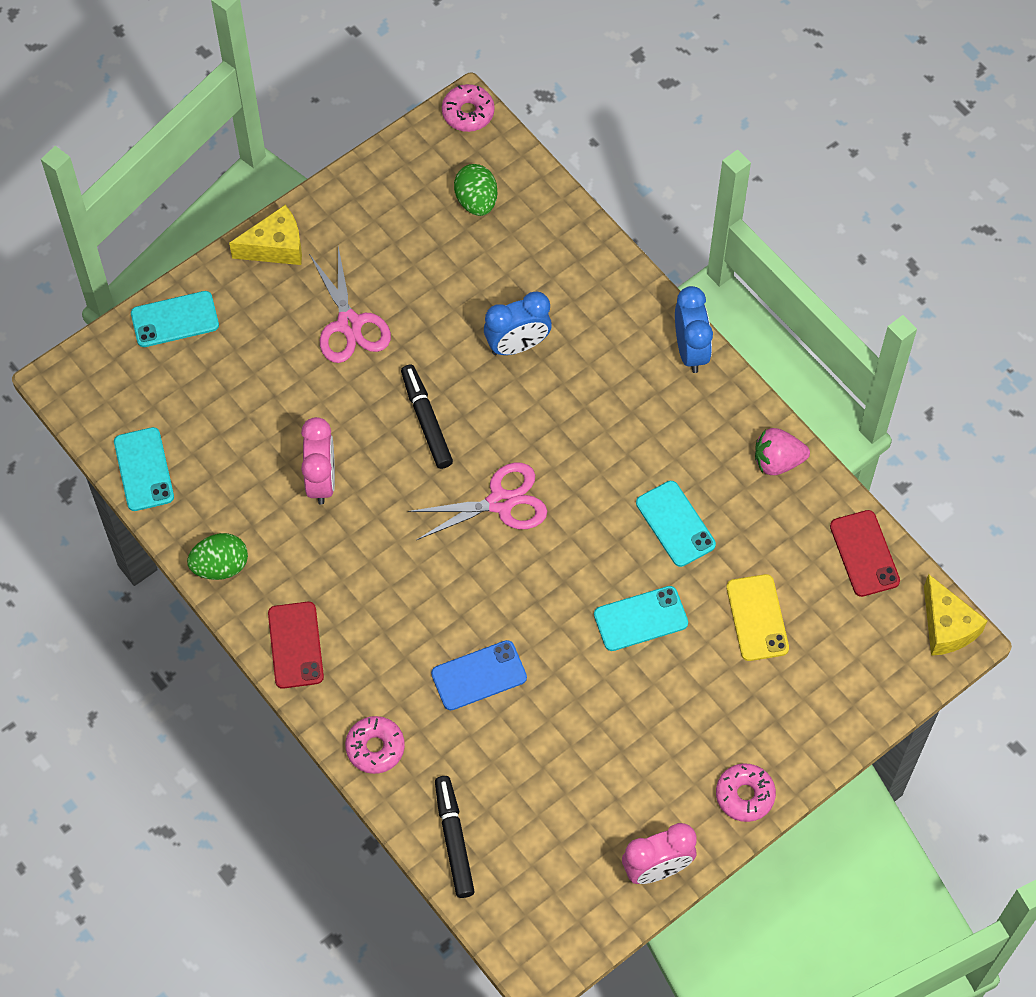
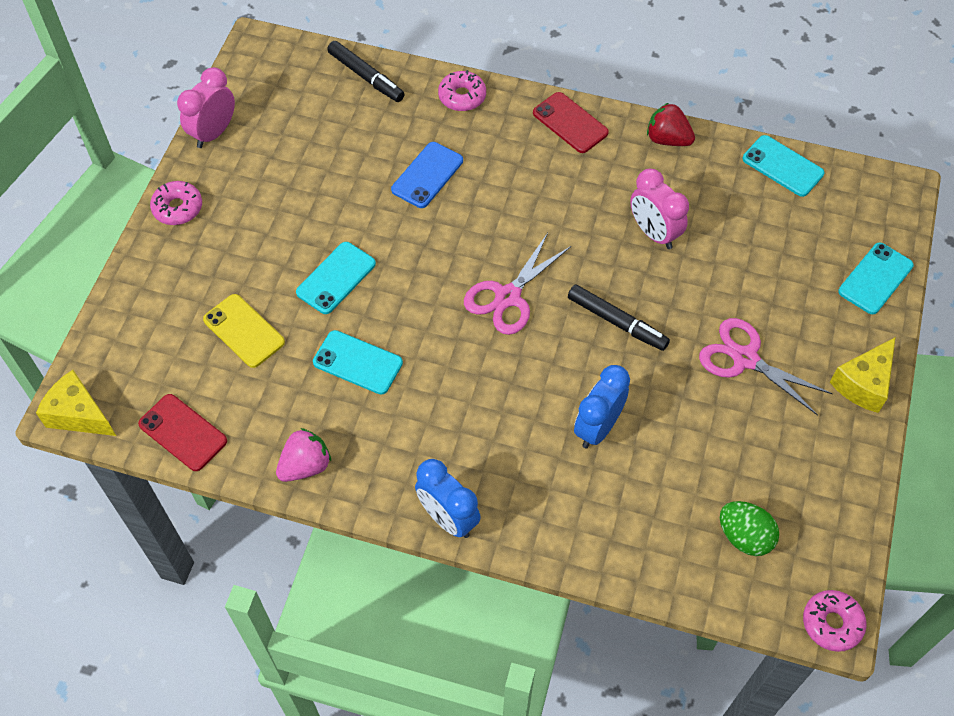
camera: 145 degrees right, 5 degrees down
green egg [187,533,248,580] -> red strawberry [647,103,695,146]

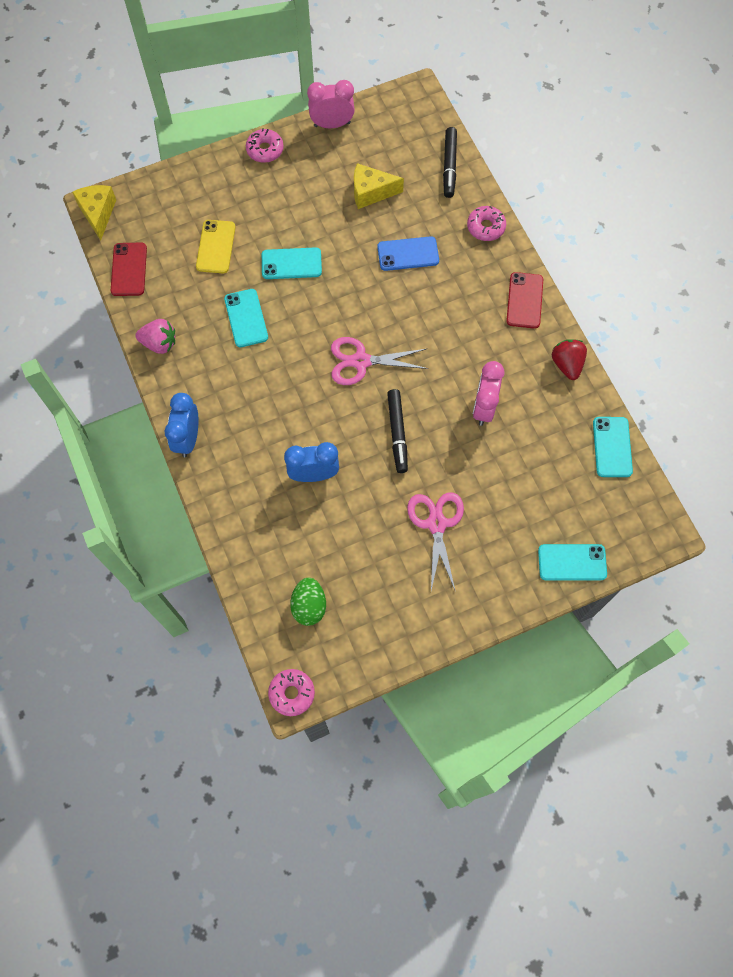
camera: 50 degrees right, 10 degrees up
yellow cheese [830,338,895,413] -> yellow cheese moved to [354,163,404,209]

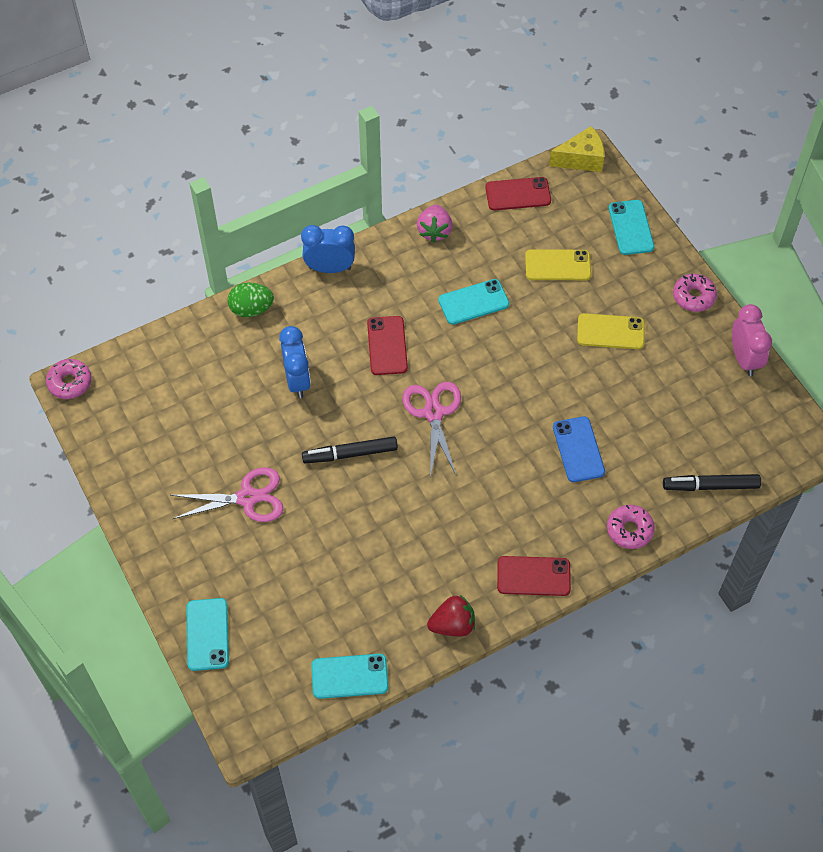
camera: 85 degrees right, 10 degrees down
turquoise phone [262,247,322,279] -> turquoise phone moved to [609,200,654,255]
green egg [290,578,326,626] -> green egg moved to [228,283,274,317]
yellow cheese [354,163,404,209] -> none
pink clock [473,361,504,426] -> none
none -> red phone [367,316,408,375]
none -> yellow phone [577,313,645,349]

